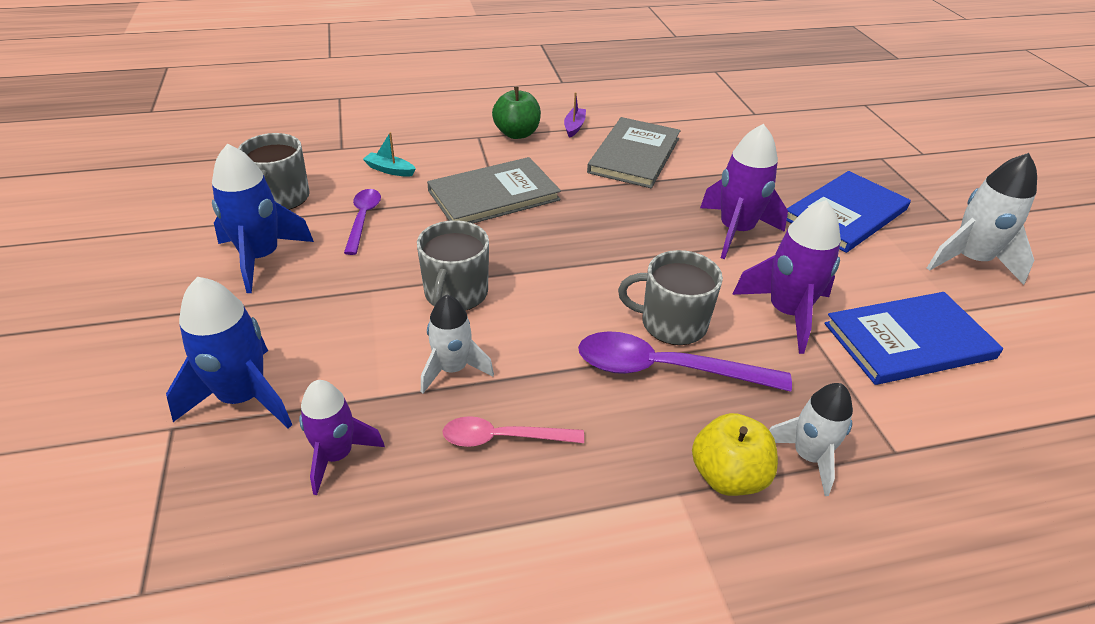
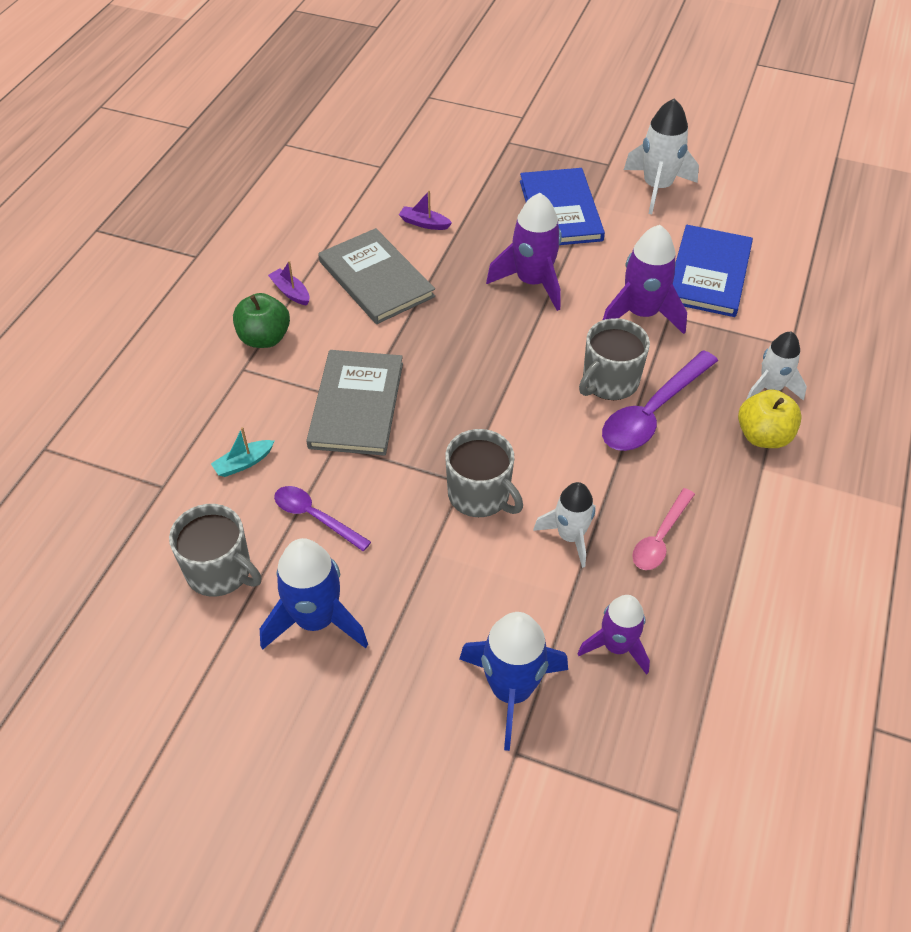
camera: 55 degrees left, 10 degrees up
none -> purple boat [399,190,452,230]

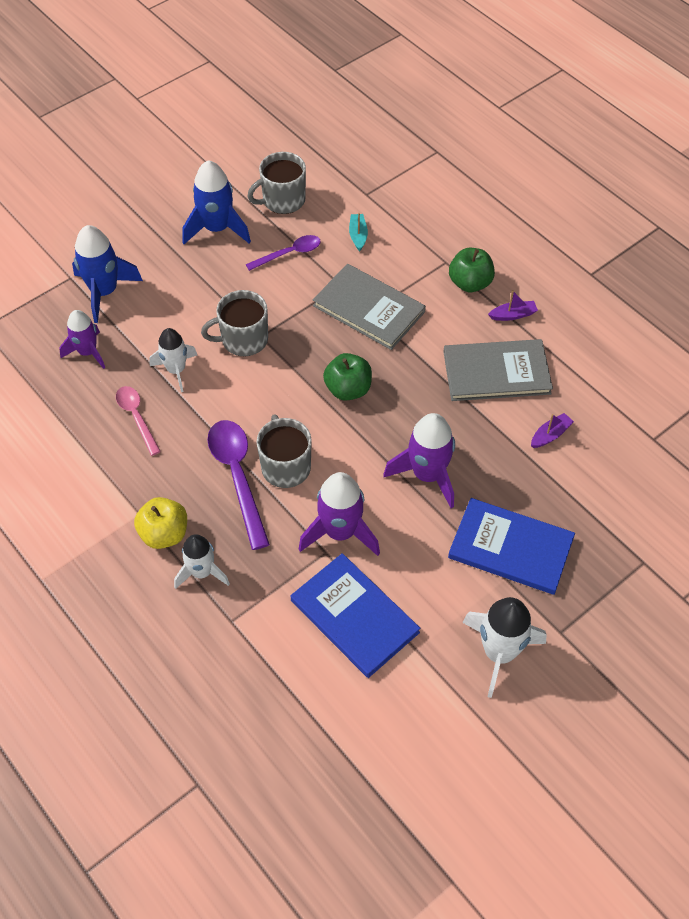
camera: 120 degrees right, 5 degrees up
none -> green apple [323,353,372,401]

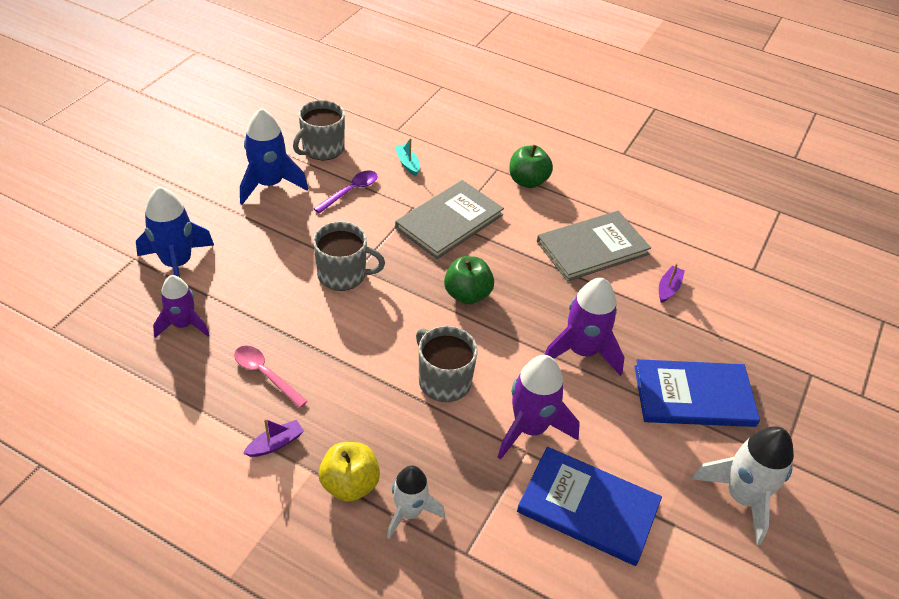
camera: 25 degrees left, 10 degrees down
white rocket [149,328,197,392] -> none
grey mug [201,290,268,357] -> grey mug turned 135 degrees counterclockwise [313,222,385,291]
purple spoon [207,420,270,550] -> none
grey book [313,264,426,350] -> grey book turned 60 degrees counterclockwise [395,180,504,259]
purple boat [488,290,538,321] -> purple boat moved to [243,419,304,457]

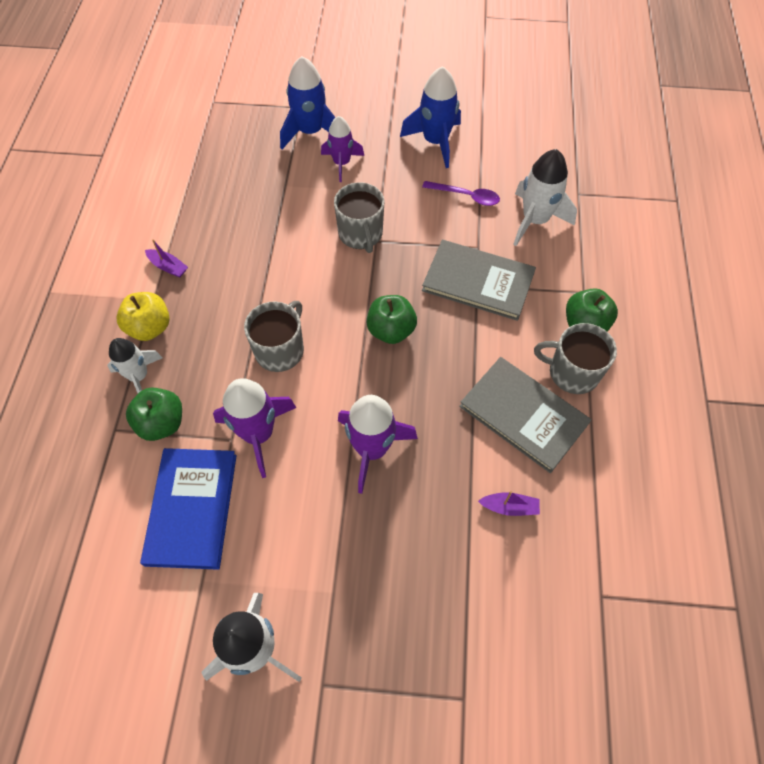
camera: 70 degrees right, 15 degrees up
purple rocket [153,275,209,338] -> purple rocket moved to [321,116,364,182]
pink spoon [234,346,308,408] -> none
grey mug [293,100,345,160] -> grey mug moved to [534,323,617,394]
turquoise boat [395,138,420,176] -> white rocket [513,149,577,246]
blue book [635,359,760,427] -> none
none -> green apple [126,387,182,441]

